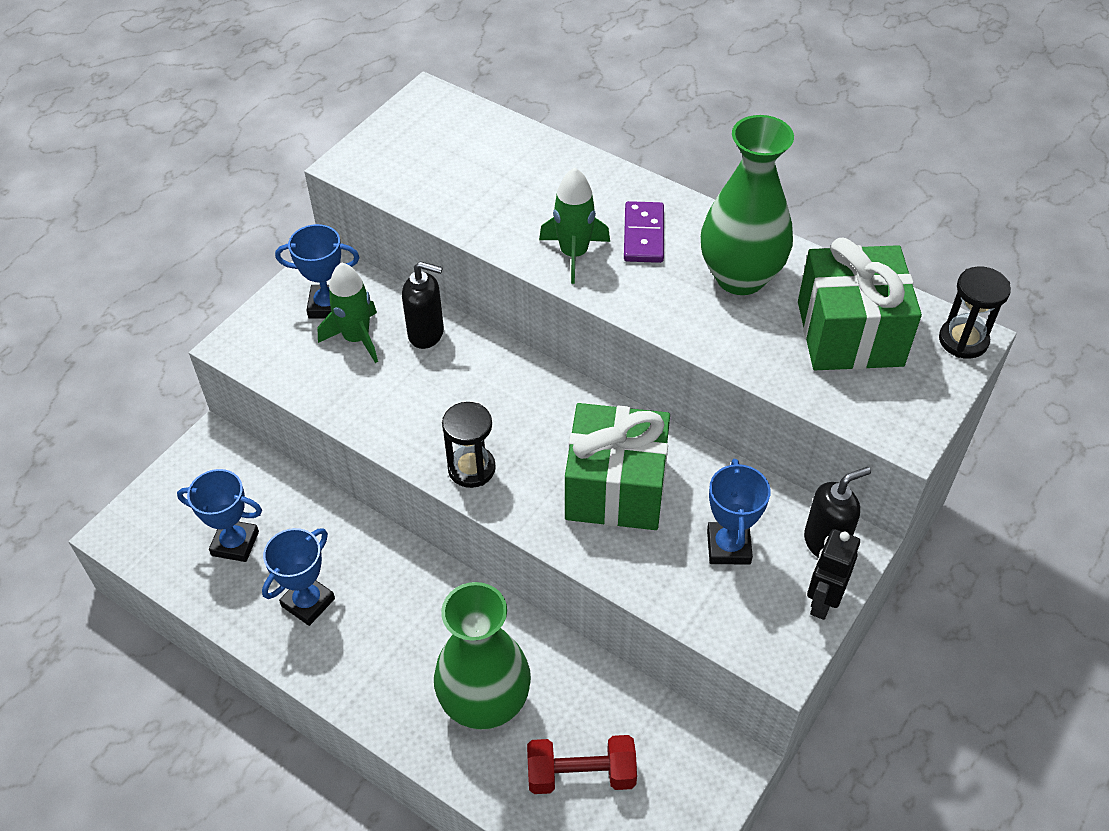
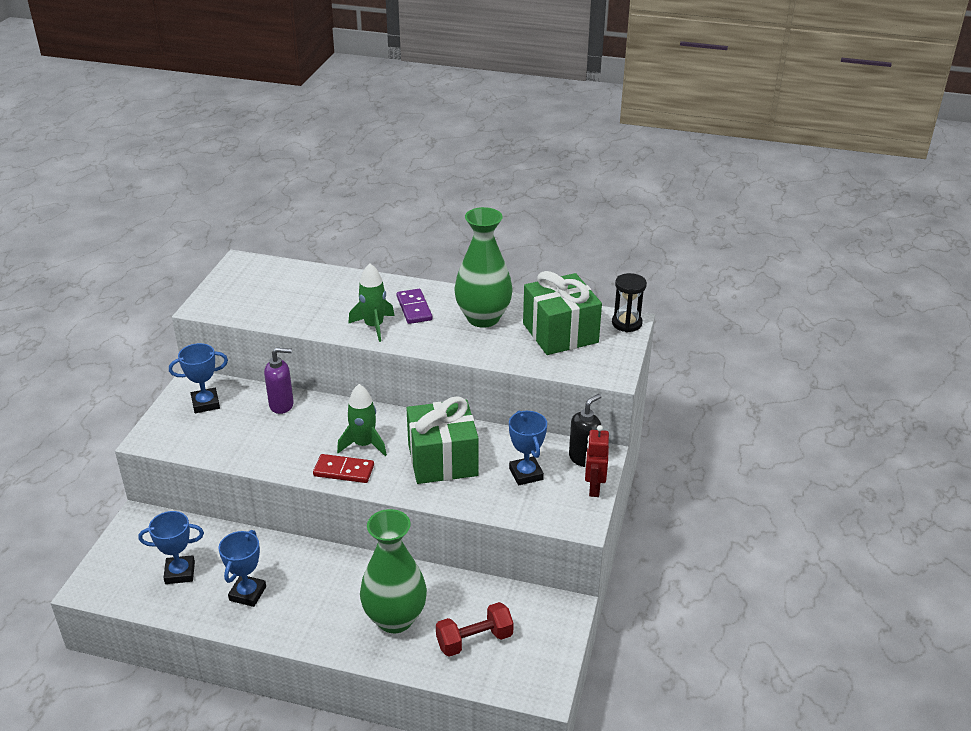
camera: 20 degrees left, 15 degrees down
green rocket [318,262,378,363] -> green rocket moved to [337,384,387,456]
black soap dispenser [402,261,444,349] -> purple soap dispenser [264,348,294,414]
black hourglass [442,402,496,488] -> red domino [313,454,374,483]
black robot [807,529,860,620] -> red robot [585,425,609,497]

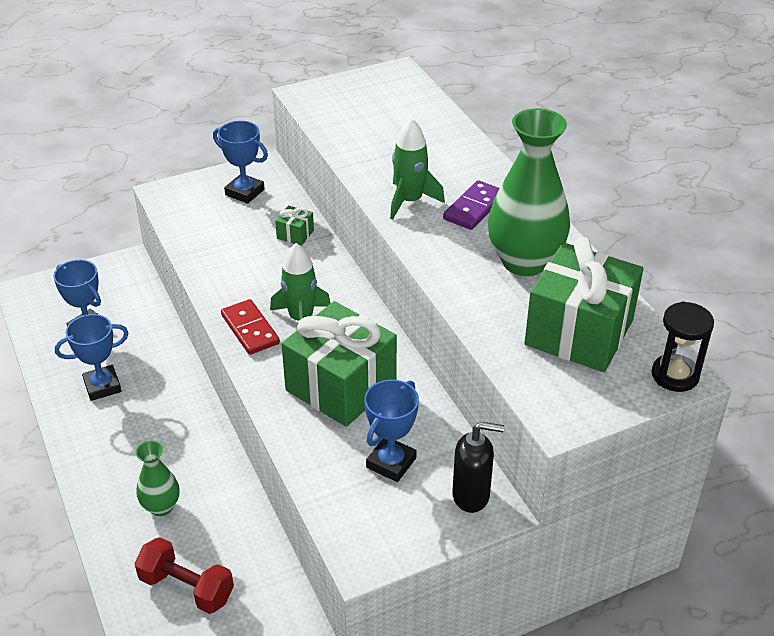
camera: 50 degrees right, 5 degrees up
purple soap dispenser [264,348,294,414] -> green gift [275,206,314,246]
green vase [360,509,427,633] -> green vase [136,441,180,516], size x0.52
red robot [585,425,609,497] -> none

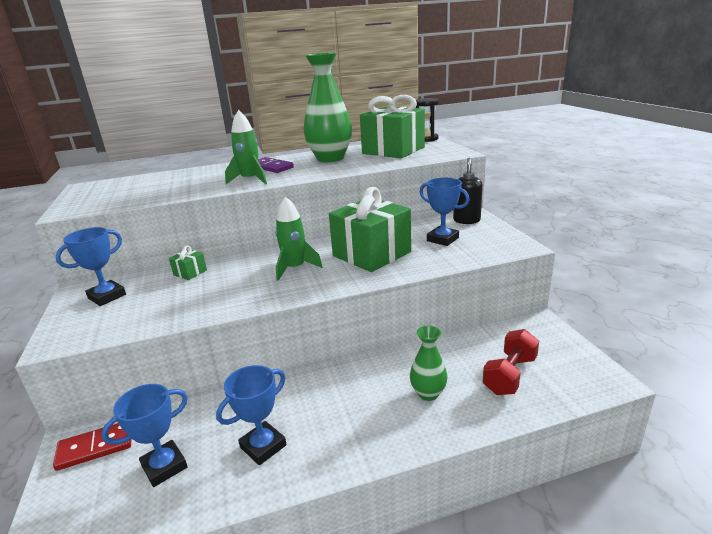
camera: 80 degrees left, 15 degrees down
blue trophy [55,314,129,401] -> blue trophy turned 60 degrees clockwise [216,365,286,465]
red domino [221,299,280,355] -> red domino moved to [53,423,131,471]

